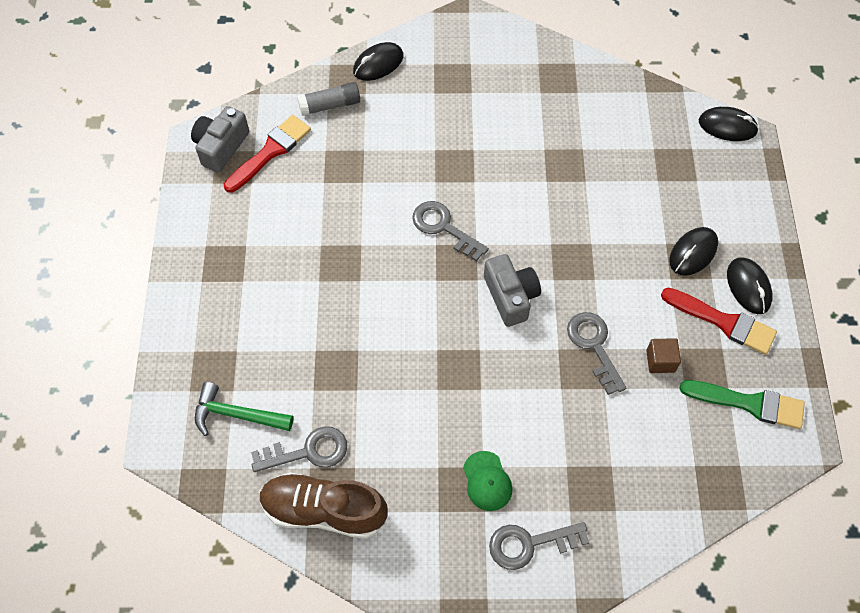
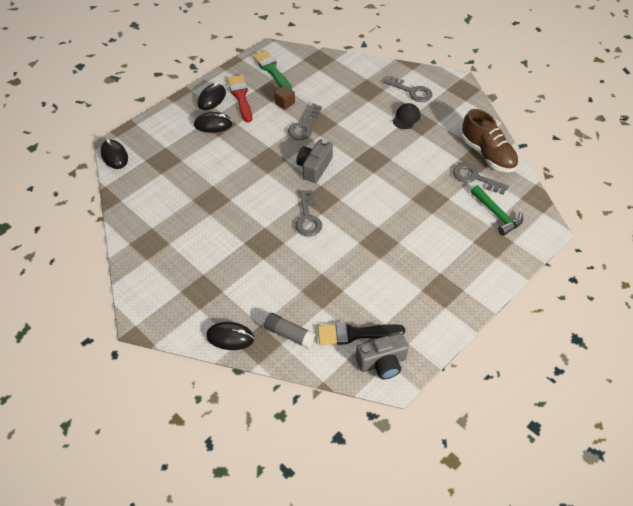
camera: 135 degrees left, 10 degrees down
red brush [224,115,311,193] -> black brush [318,322,405,345]
green cap [463,451,513,511] -> black cap [393,103,420,129]

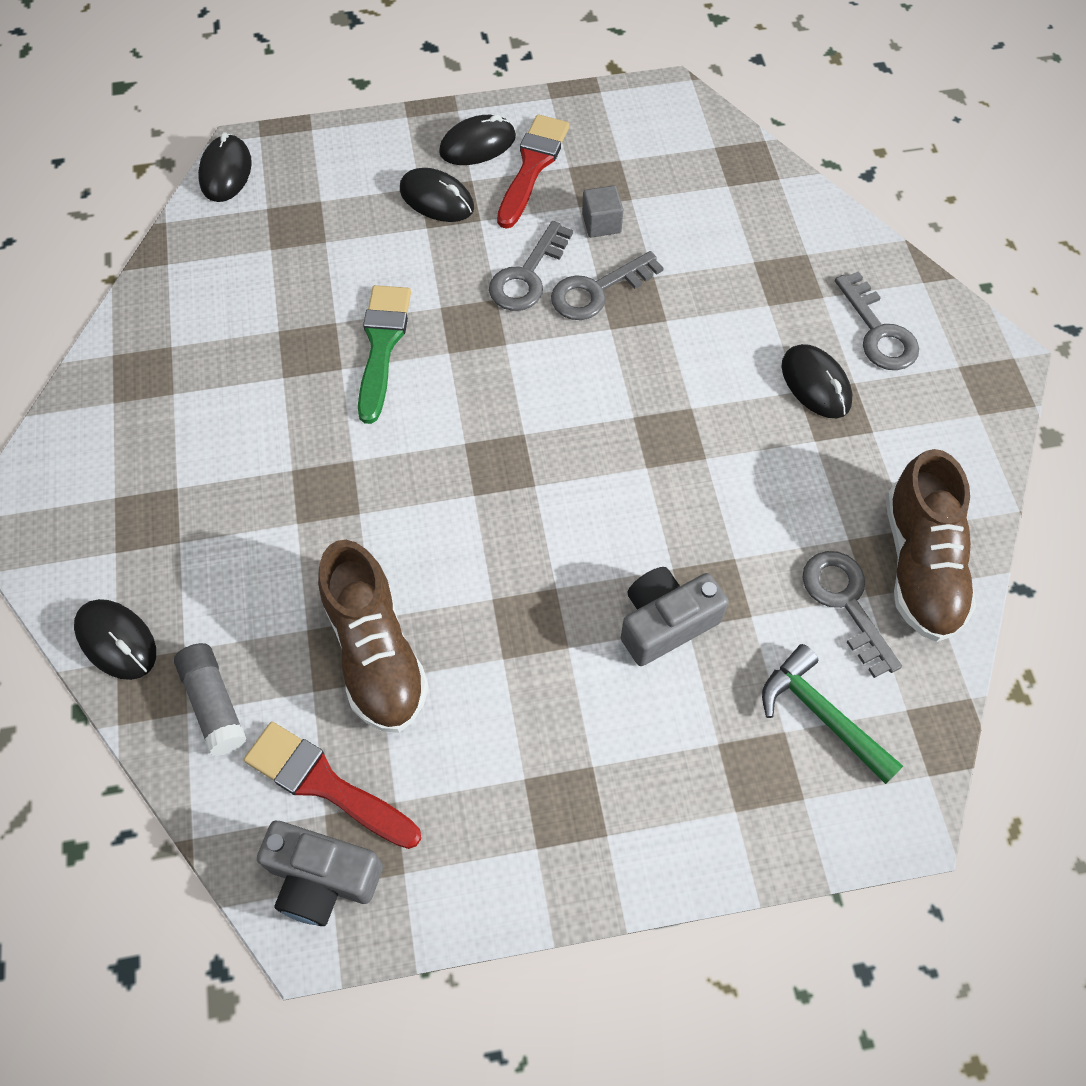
camera: 35 degrees right, 10 degrees up
green brush [253,50,292,90] -> green brush moved to [358,285,411,424]
brown cube [274,85,295,110] -> grey cube [582,185,623,238]
grey key [295,190,322,236] -> grey key moved to [489,221,573,311]
grey camera [296,139,333,183] -> grey camera moved to [621,567,729,666]
black brush [318,322,405,345] -> red brush [244,722,421,849]
black cap [393,103,420,129] -> black mouse [782,344,852,418]
green hammer [471,185,523,236] -> green hammer turned 135 degrees clockwise [762,644,903,784]
none -> brown shoe [318,540,429,733]

